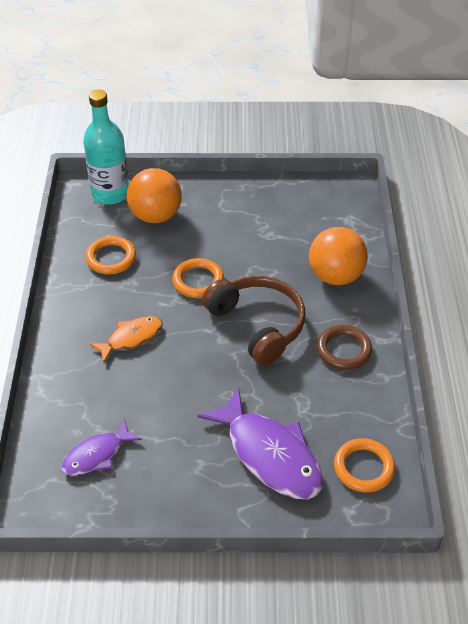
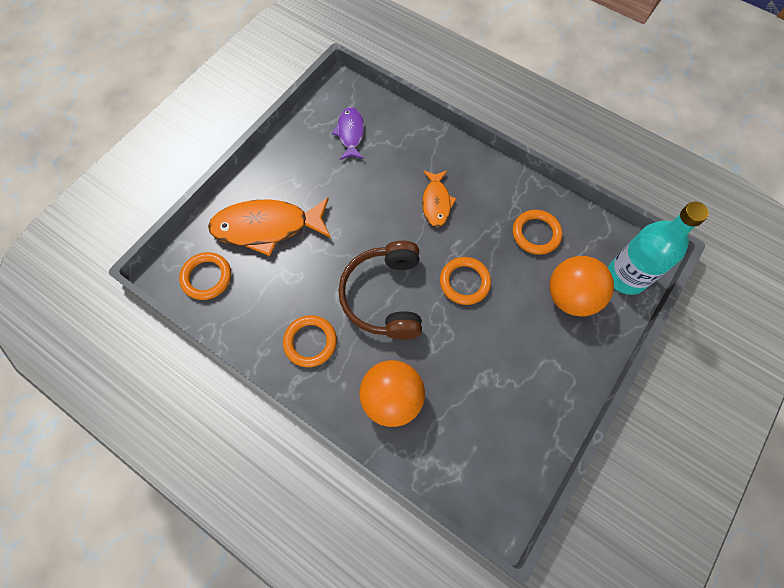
camera: 125 degrees right, 20 degrees up
purple fish [198,387,323,499] -> orange fish [208,198,331,256]
brown headphones [202,276,306,365] -> brown headphones turned 90 degrees clockwise [338,241,422,340]
brown ring [317,325,372,370] -> orange ring [283,315,337,367]

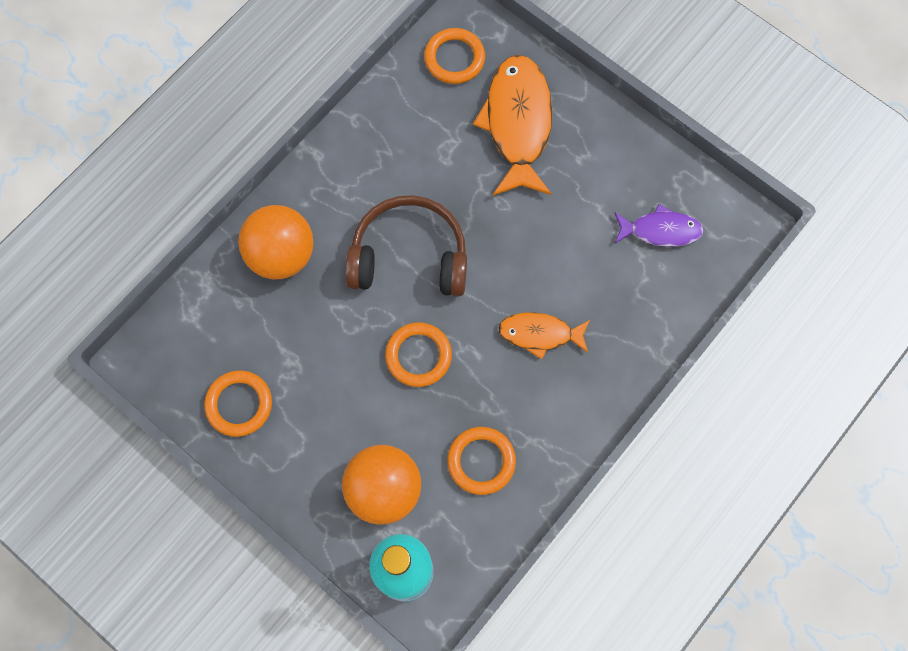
camera: 95 degrees right, 5 degrees up
orange ring [283,315,337,367] -> orange ring moved to [204,370,272,437]

